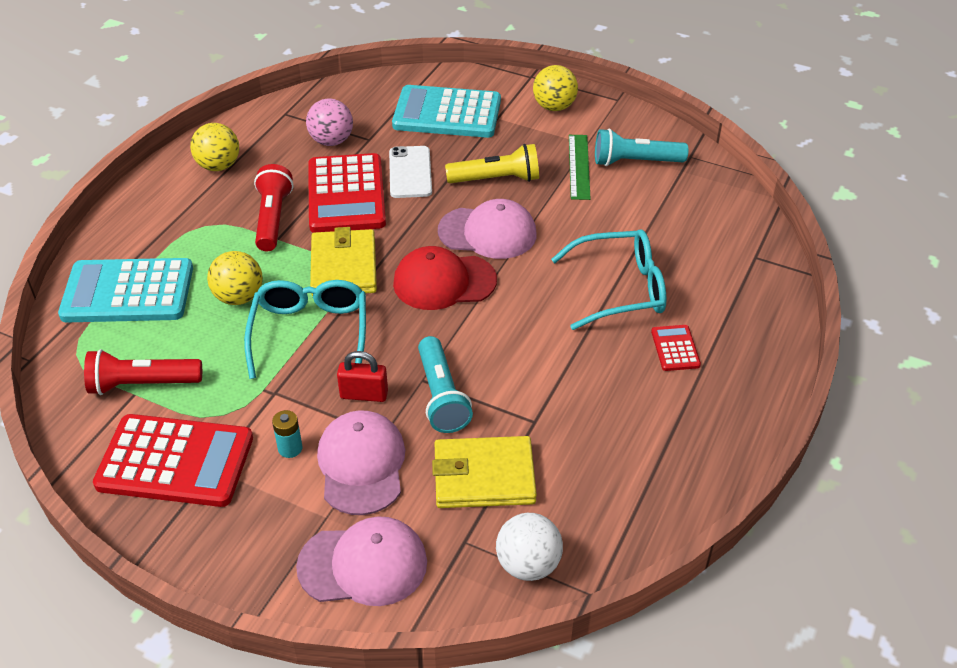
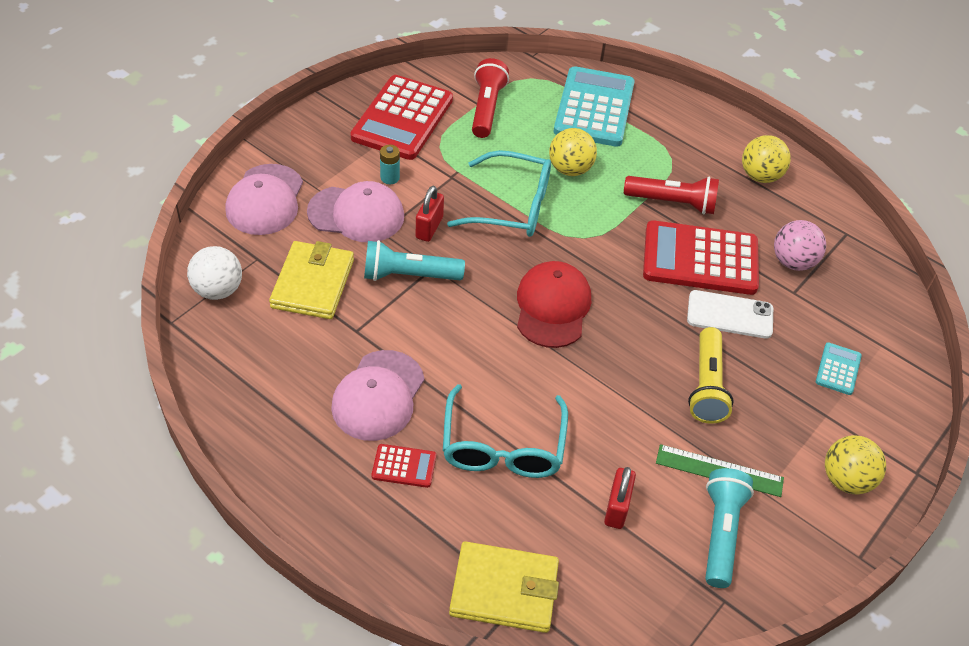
camera: 100 degrees right, 5 degrees up
yellow wallet [310,227,377,296] -> yellow wallet moved to [449,541,559,633]
turquoise calculator [392,85,501,138] -> turquoise calculator [816,342,862,395], size x0.45
pink cap [438,199,537,259] -> pink cap moved to [331,350,424,441]
none -> red padlock [604,467,636,529]

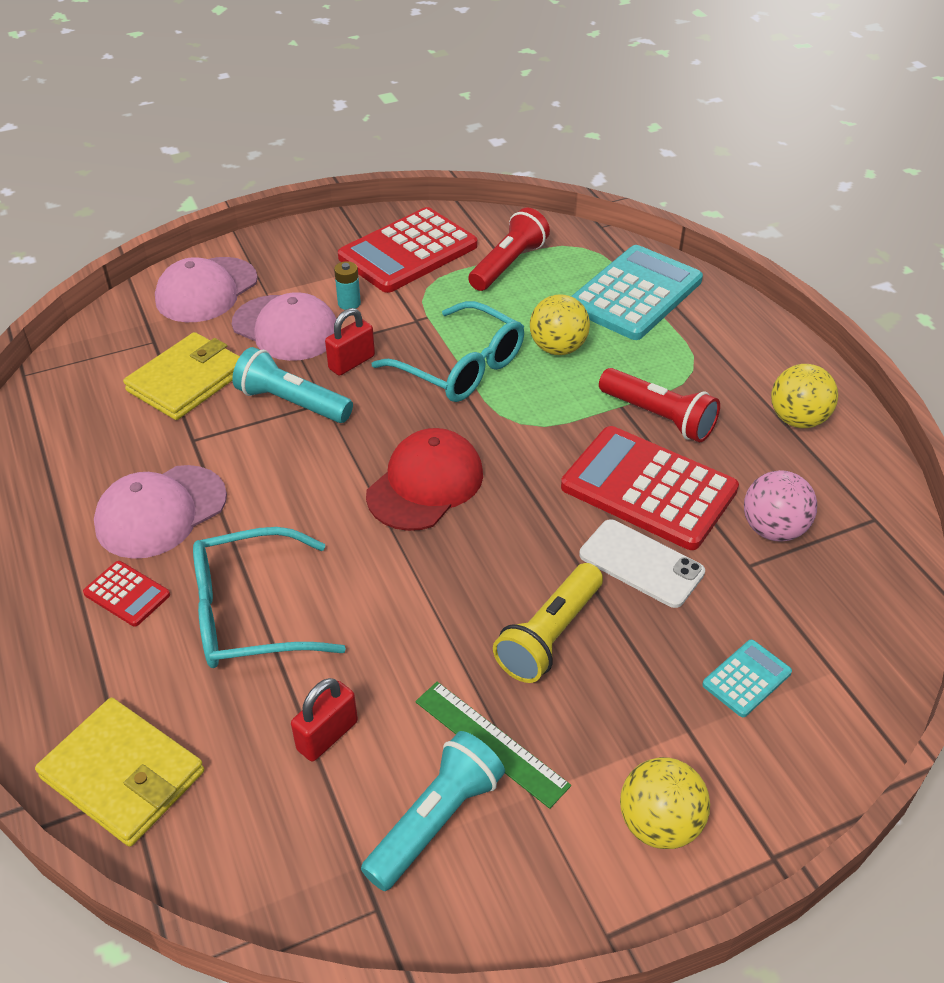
camera: 30 degrees right, 5 degrees down
white ball [187,246,242,300] -> none
turquoise glasses [443,384,568,478] -> turquoise glasses turned 45 degrees clockwise [193,527,346,668]

